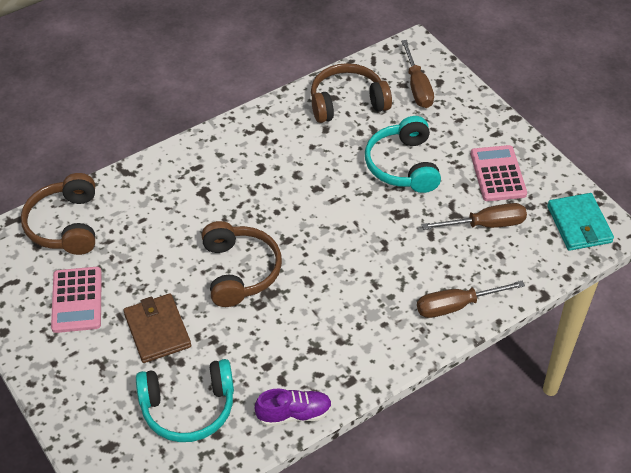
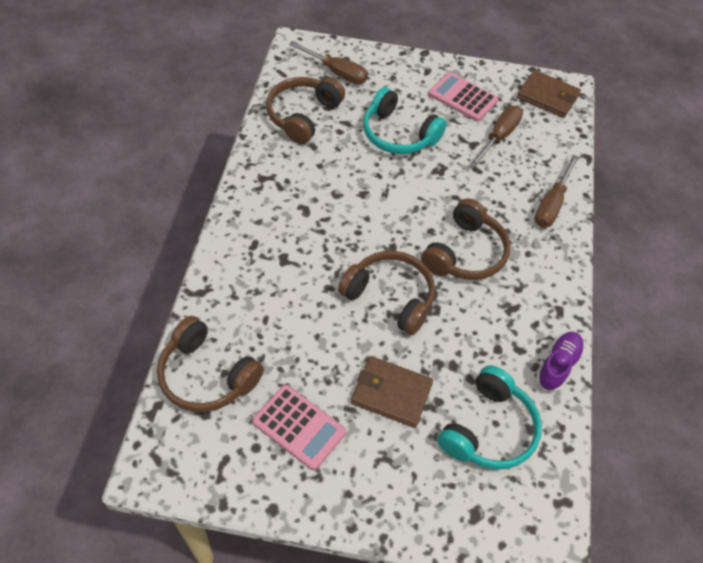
camera: 50 degrees left, 5 degrees up
turquoise wallet [547,193,614,251] -> brown wallet [517,70,581,118]
none -> brown headphones [421,198,510,280]

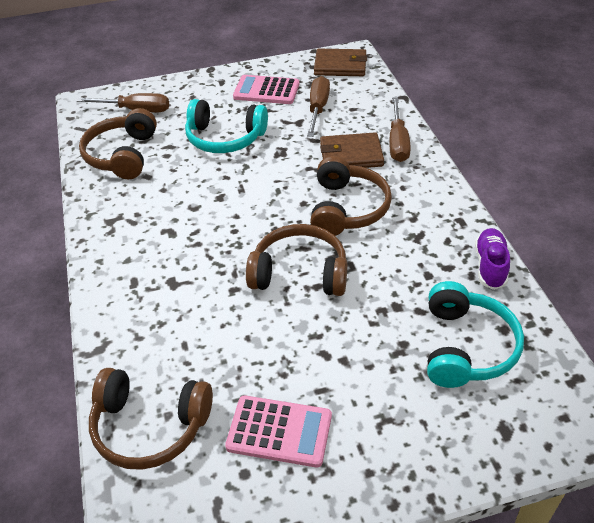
camera: 20 degrees left, 10 degrees down
brown wallet [351,356,433,428] -> brown wallet moved to [320,132,384,168]

